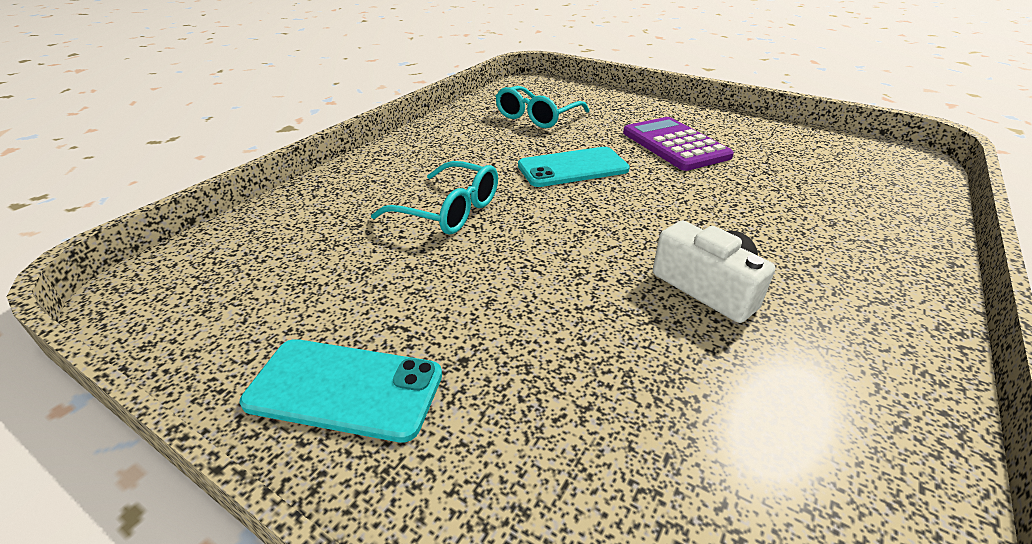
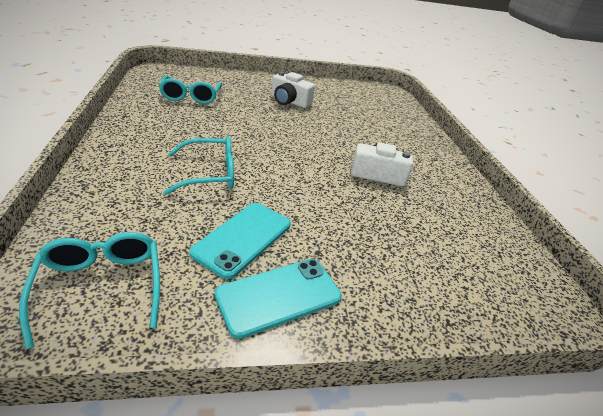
camera: 45 degrees left, 0 degrees up
turquoise phone [518,147,630,187] -> turquoise phone moved to [189,203,291,279]
purple calculator [623,117,734,171] -> white camera [271,72,315,108]
none -> turquoise glasses [19,232,160,349]

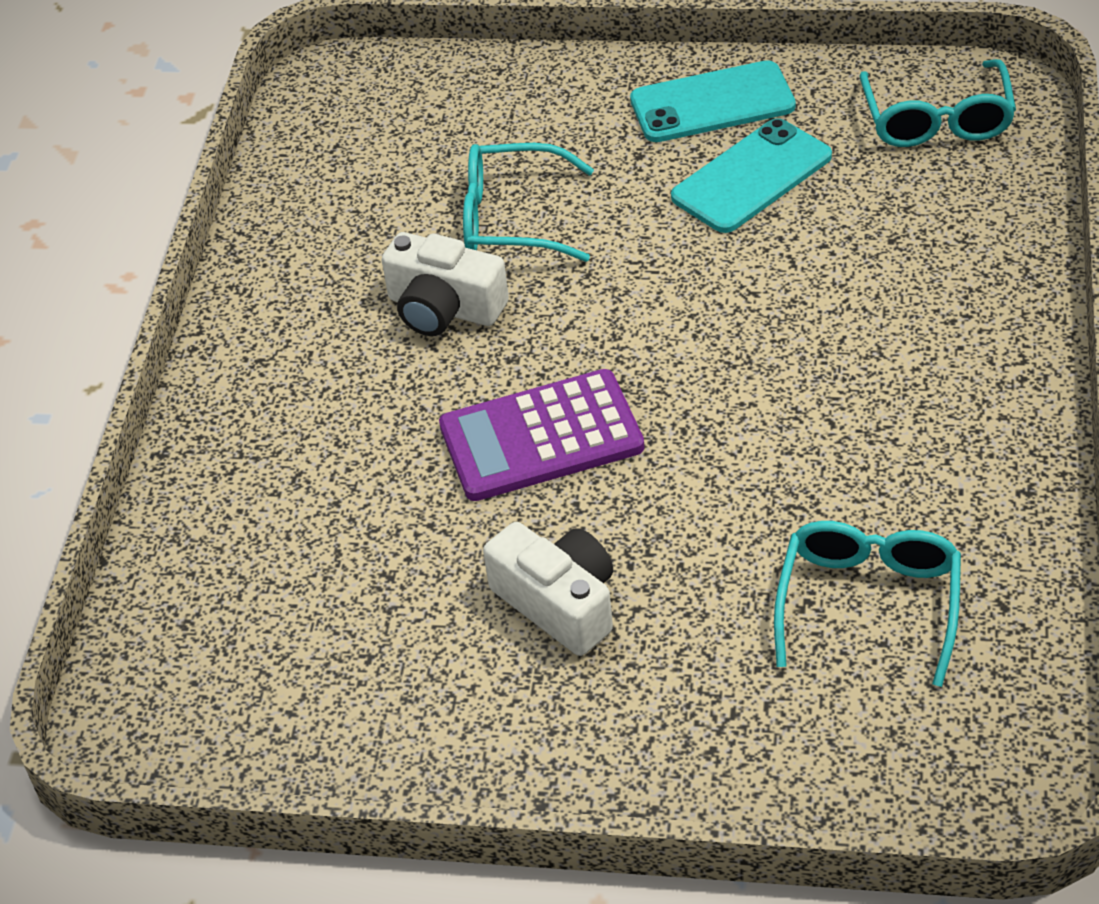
camera: 155 degrees left, 10 degrees up
turquoise glasses [163,136,234,195] -> turquoise glasses moved to [463,143,594,262]
none -> purple calculator [439,369,645,501]

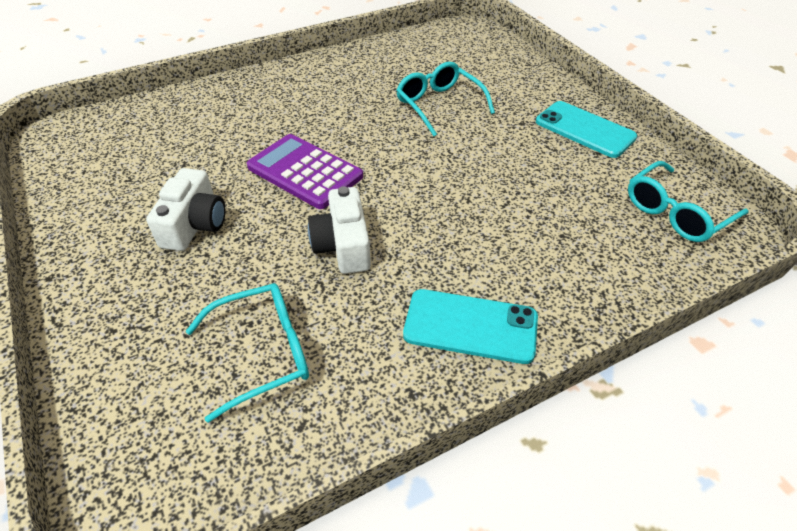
camera: 50 degrees right, 0 degrees up
white camera [382,232,509,336] -> white camera moved to [308,186,371,274]
turquoise phone [671,118,832,233] -> turquoise phone moved to [403,289,538,364]

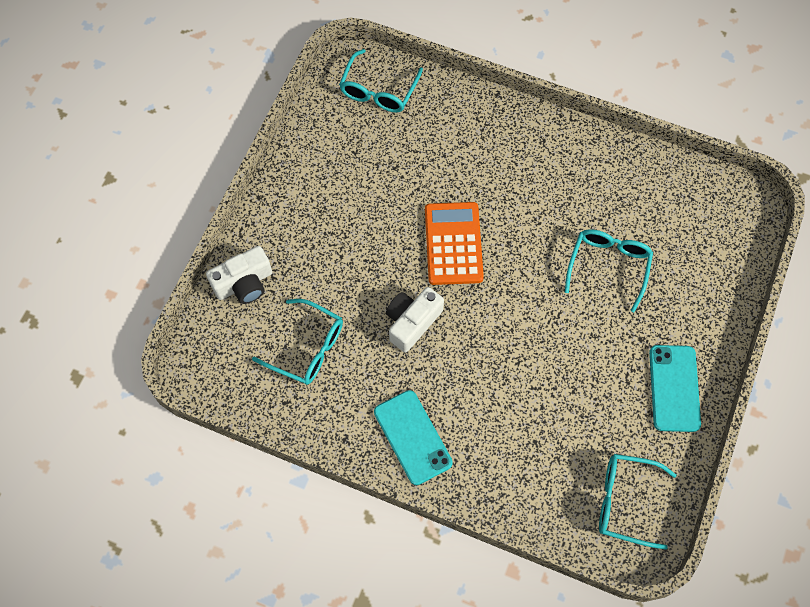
camera: 50 degrees right, 20 degrees up
white camera [146,168,225,251] -> white camera moved to [206,246,272,304]
purple calculator [247,134,363,209] -> orange calculator [425,202,484,285]
none -> turquoise glasses [339,49,423,113]

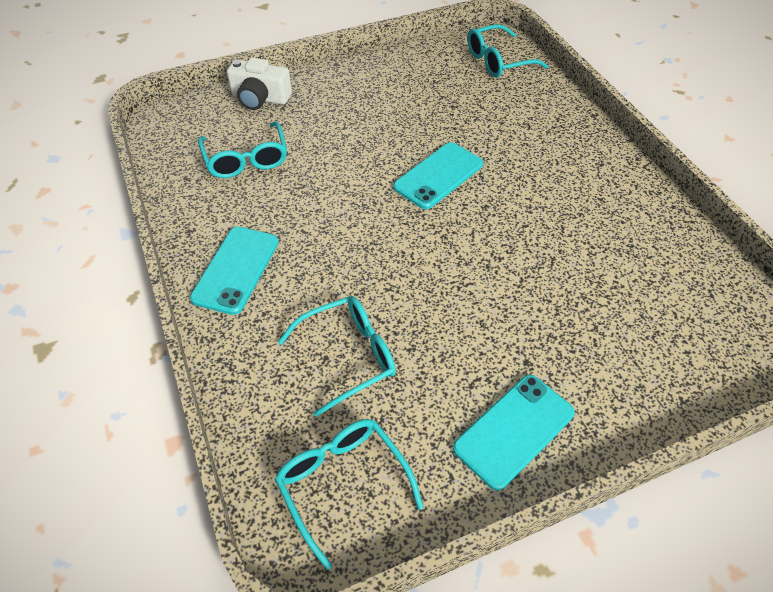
camera: 45 degrees right, 15 degrees down
white camera [386,287,444,353] -> none
orange calculator [425,202,484,285] -> turquoise phone [393,142,483,209]
turquoise glasses [565,229,653,312] -> turquoise glasses moved to [278,296,396,417]

